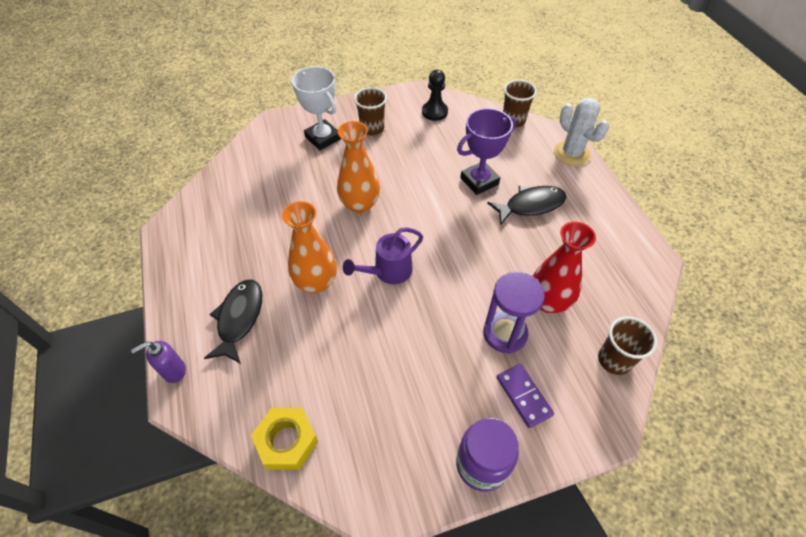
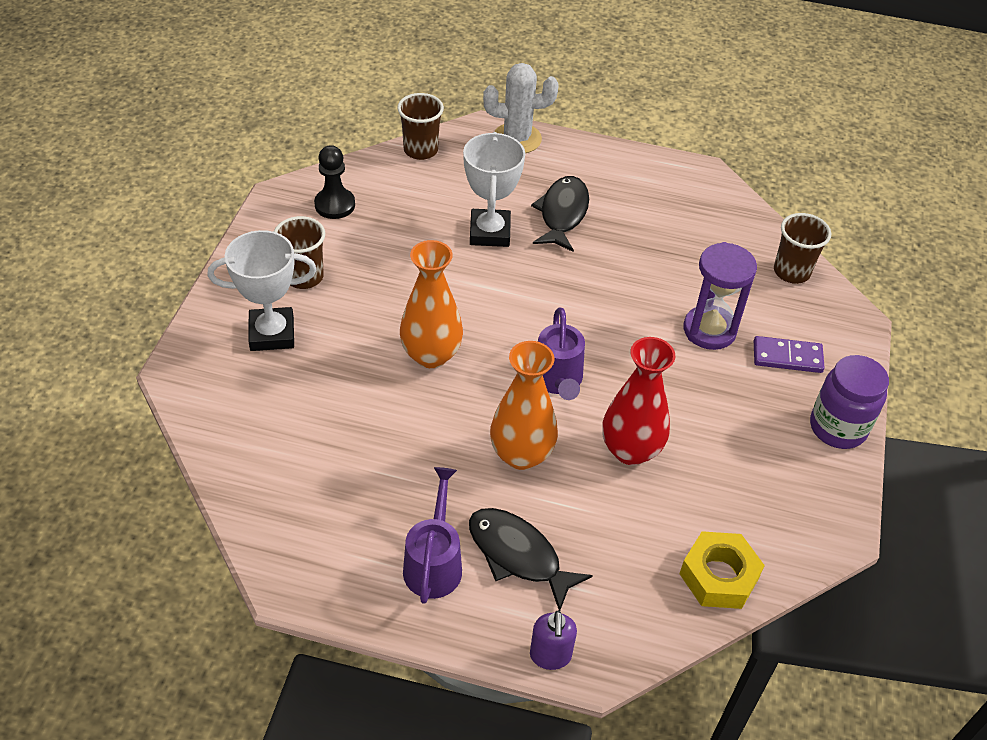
camera: 60 degrees left, 5 degrees down
purple trophy [457,108,516,195] -> white trophy [463,132,525,247]
red vase [533,221,596,313] -> red vase moved to [603,337,675,465]
none -> purple watering can [403,467,462,604]

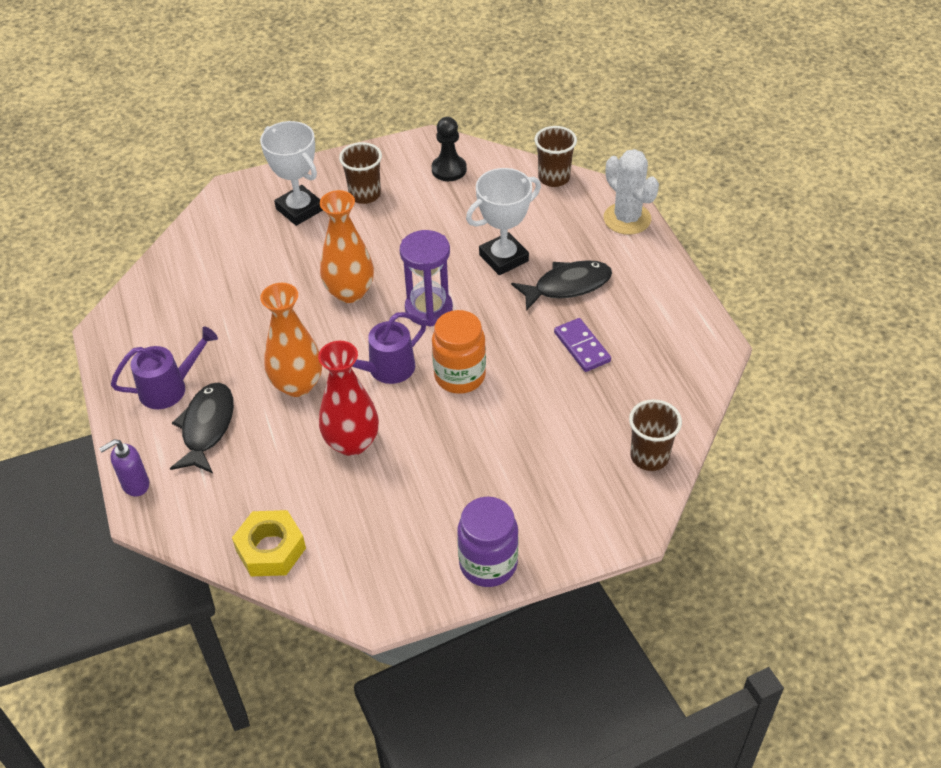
camera: 60 degrees right, 0 degrees up
purple hourglass [684,242,757,350] -> purple hourglass moved to [400,230,453,326]
purple domino [754,336,825,373] -> purple domino moved to [554,318,611,372]
none -> orange jar [432,310,486,394]

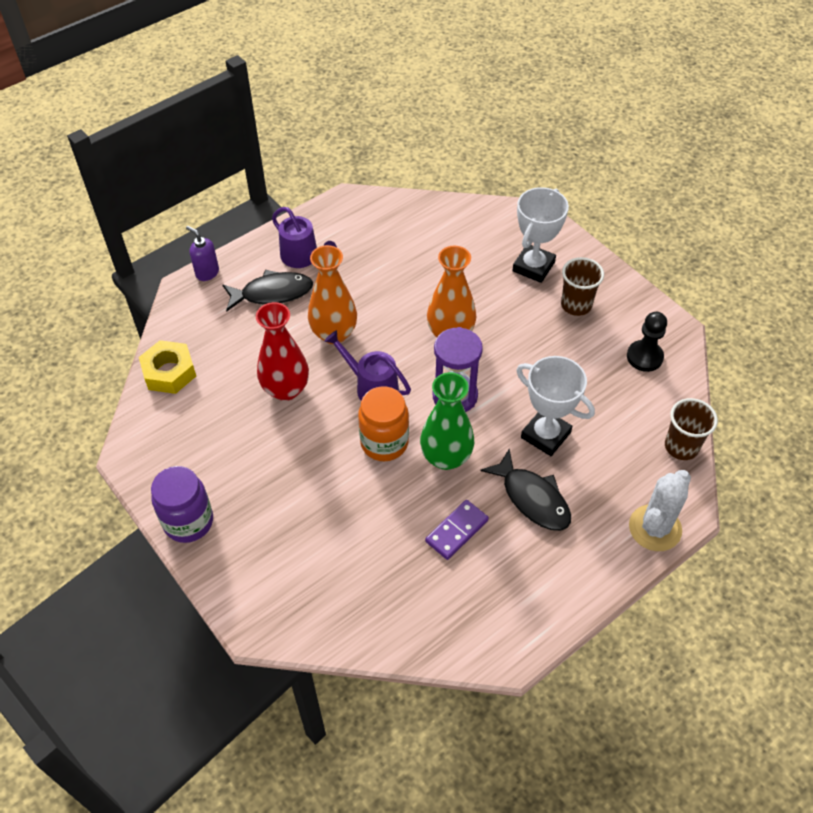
camera: 70 degrees right, 5 degrees up
brown cup [629,399,682,471] -> none
none -> green vase [420,372,474,470]

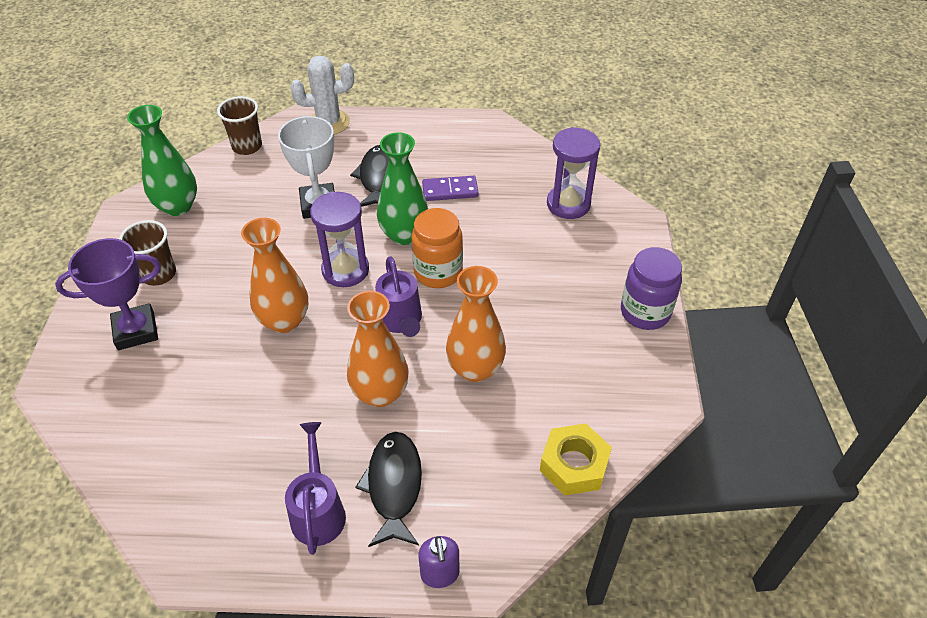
camera: 140 degrees left, 5 degrees down
black fish [223,270,313,312] -> black fish turned 60 degrees clockwise [355,432,422,547]
red vase [256,302,309,401] -> orange vase [446,266,506,382]
white trophy [512,187,569,283] -> purple trophy [55,238,161,350]
black pawn [627,312,667,372] -> green vase [127,105,197,216]
none -> purple hourglass [547,127,600,219]

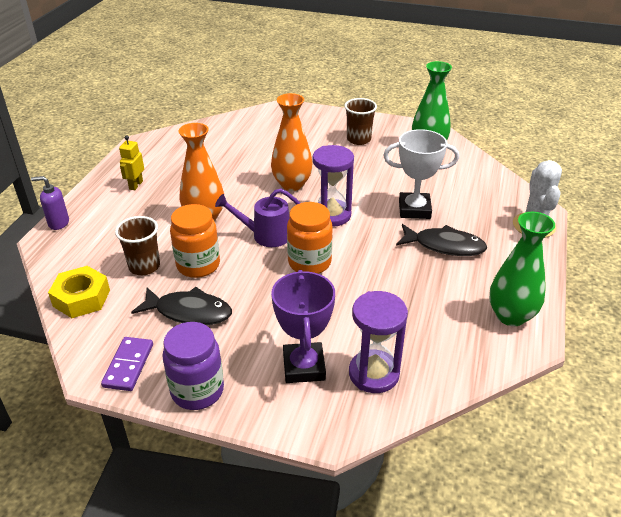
camera: 105 degrees right, 10 degrees down
purple trophy [55,238,161,350] -> purple trophy moved to [271,270,335,383]
brown cup [217,96,262,155] -> brown cup moved to [115,216,160,275]
purple watering can [285,422,346,555] -> yellow robot [119,136,144,190]
black fish [355,432,422,547] -> black fish moved to [131,287,232,325]
green vase [377,132,428,245] -> green vase moved to [489,212,555,326]
purple domino [422,176,479,201] -> purple domino moved to [101,337,153,391]
orange vase [446,266,506,382] -> orange jar [170,204,220,278]

